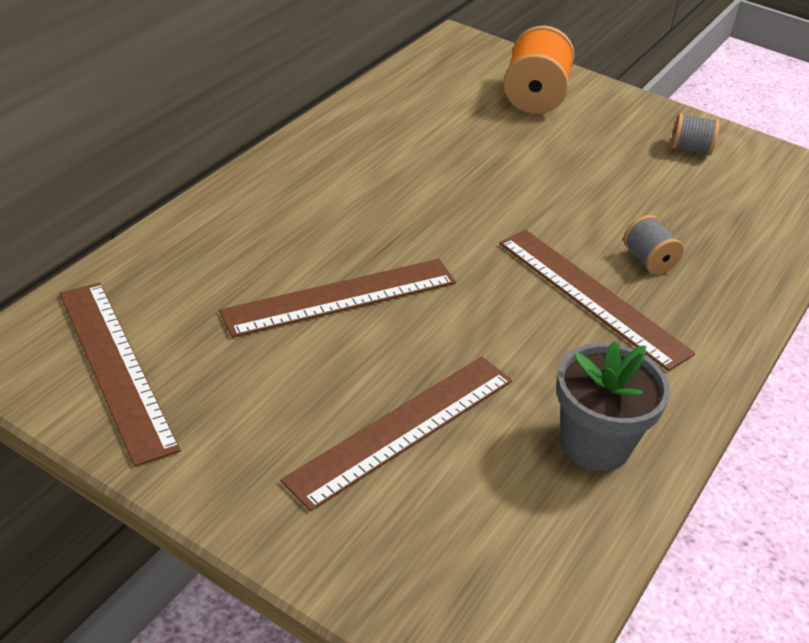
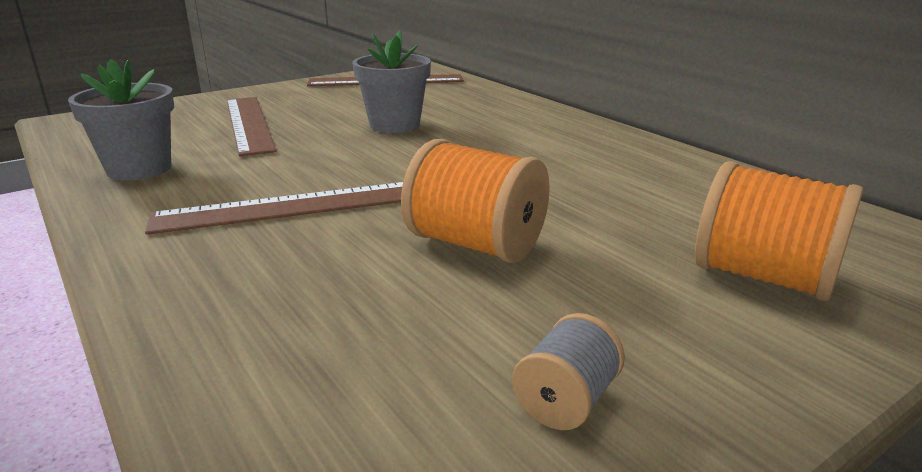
camera: 115 degrees right, 15 degrees down
brown ruler [219,259,456,338] -> grey flower pot [352,31,431,133]
grey spool [624,215,684,274] -> none
none -> orange spool [401,139,550,263]

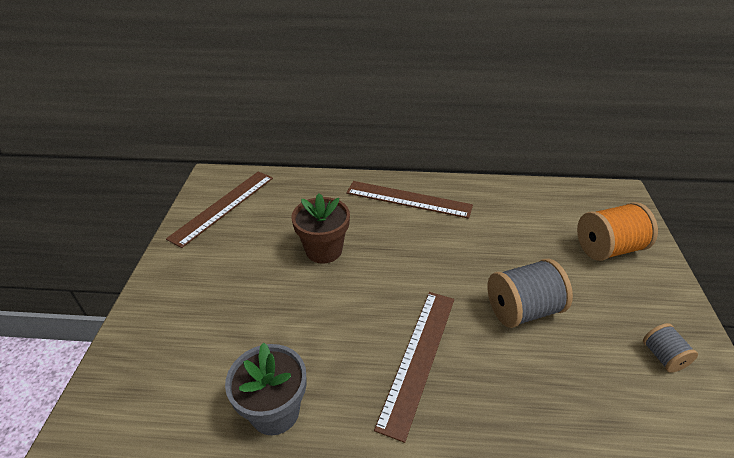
camera: 50 degrees left, 15 degrees up
brown ruler [227,97,277,156] -> brown ruler moved to [346,181,473,219]
grey flower pot [352,31,431,133] -> brown flower pot [292,193,350,264]
orange spool [401,139,550,263] -> grey spool [487,259,573,328]

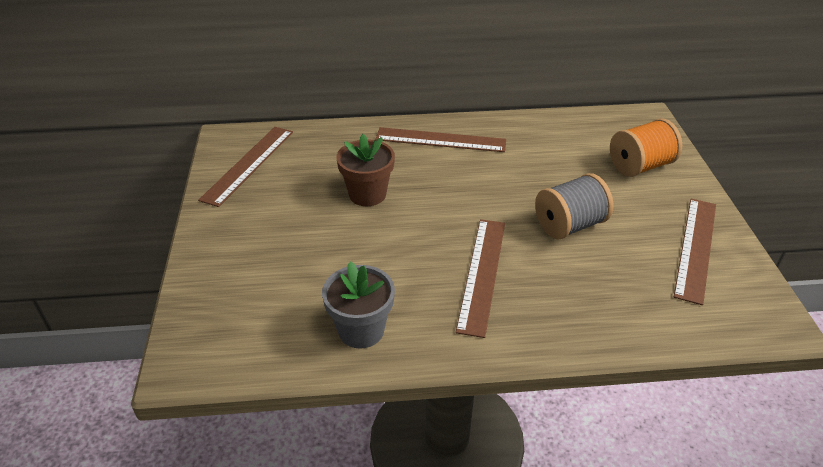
camera: 10 degrees left, 0 degrees up
grey spool [643,323,698,373] -> brown ruler [674,199,716,305]

